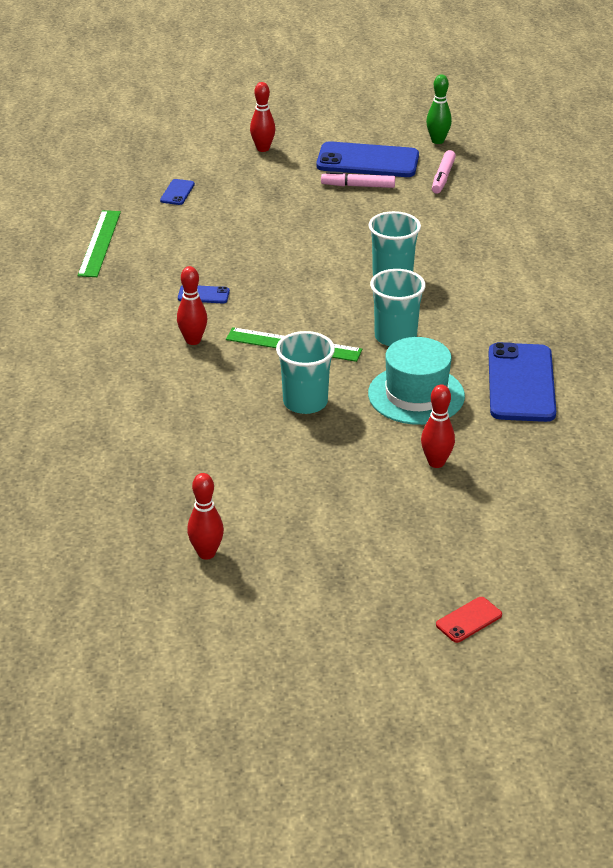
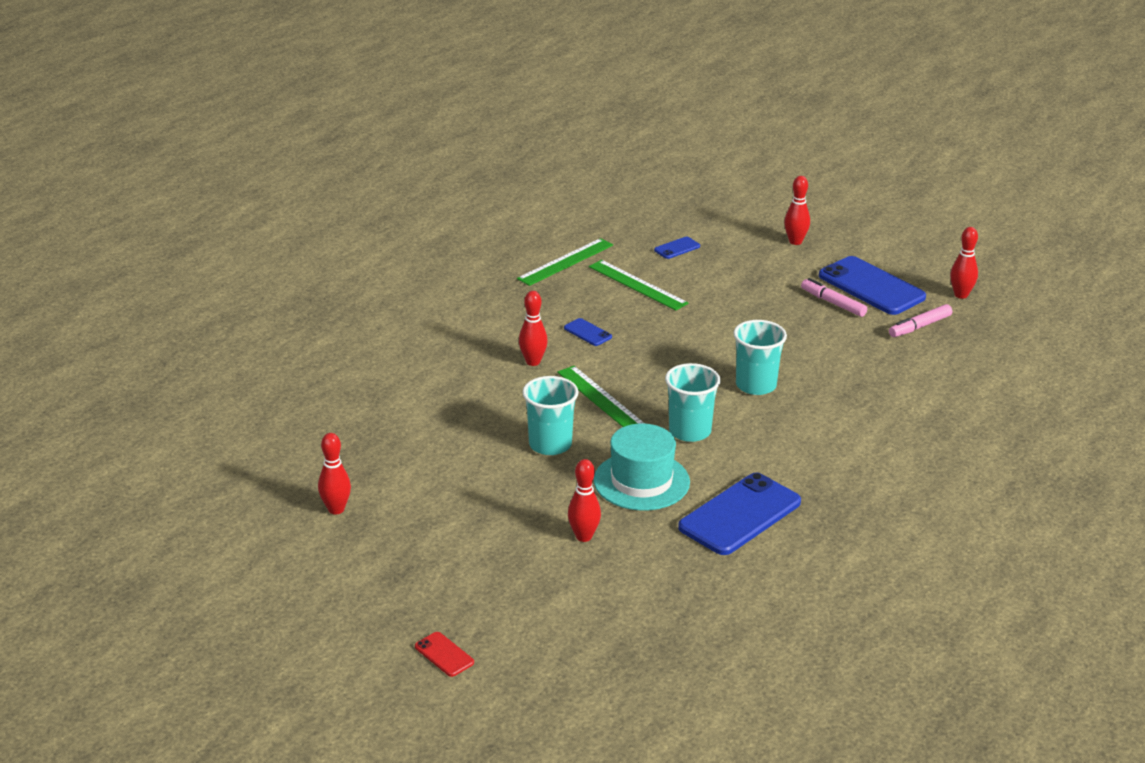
camera: 40 degrees right, 5 degrees down
green bowling pin [426,74,452,144] -> red bowling pin [950,227,978,299]
red phone [436,597,502,643] -> red phone turned 45 degrees clockwise [415,632,474,677]
none -> green ruler [589,260,689,311]

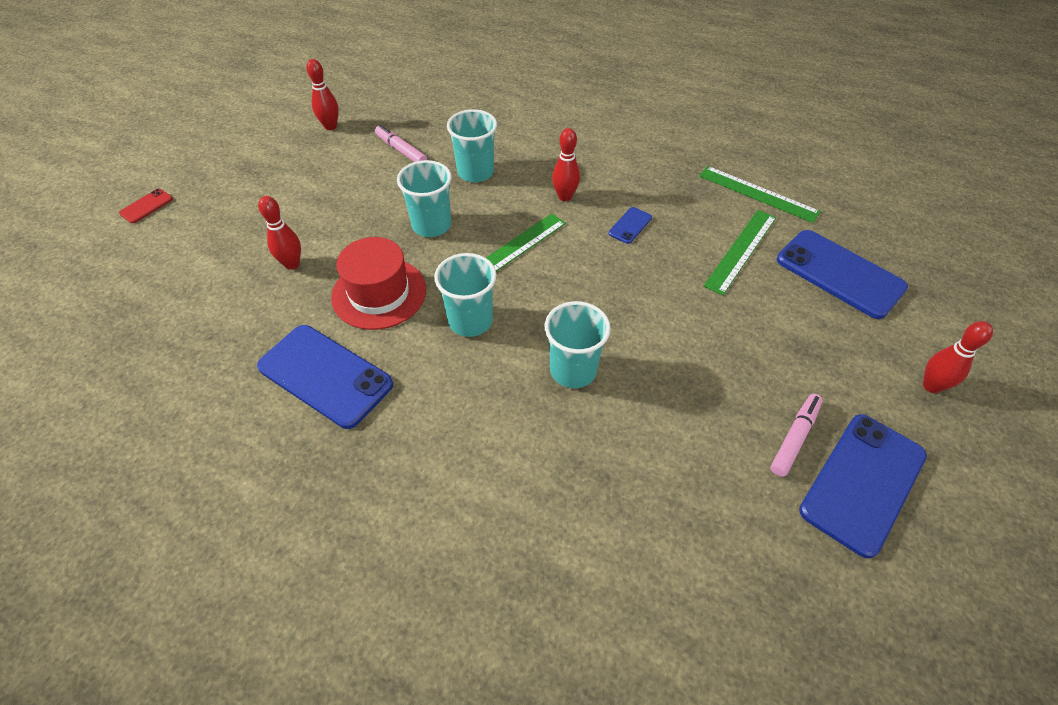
camera: 80 degrees right, 20 degrees up
turquoise hat [594,423,690,511] -> red hat [331,237,426,330]
blue phone [654,237,700,259] -> blue phone [777,230,908,319], size x2.26
pink marker [889,304,952,337] -> pink marker moved to [375,125,427,162]
red bowling pin [950,227,978,299] -> none
none -> turquoise cup [447,109,497,182]

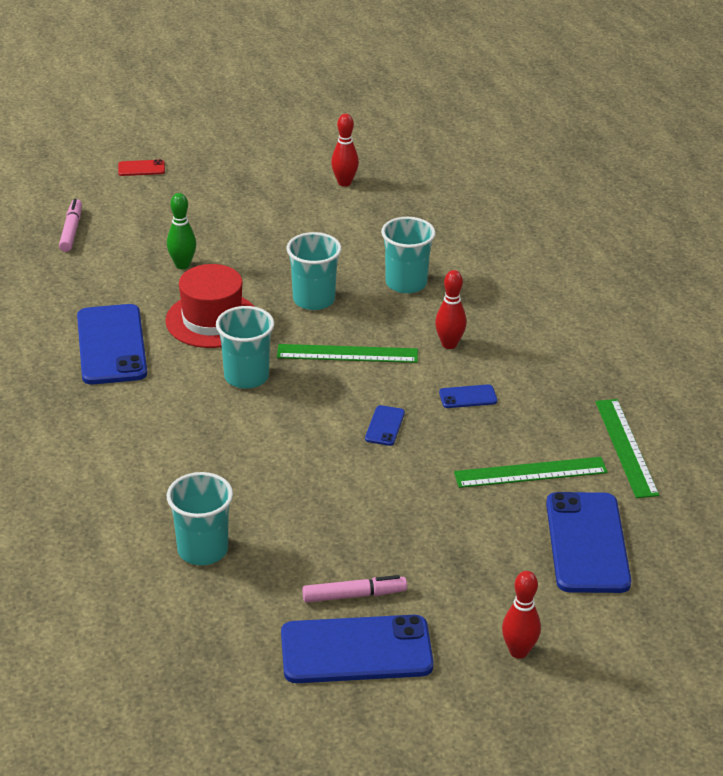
camera: 45 degrees right, 15 degrees down
red bowling pin [258,196,301,270] -> green bowling pin [167,193,196,269]
pink marker [375,125,427,162] -> pink marker moved to [59,199,82,252]
turquoise cup [545,301,611,388] -> turquoise cup moved to [167,472,233,565]
none -> blue phone [365,405,405,446]

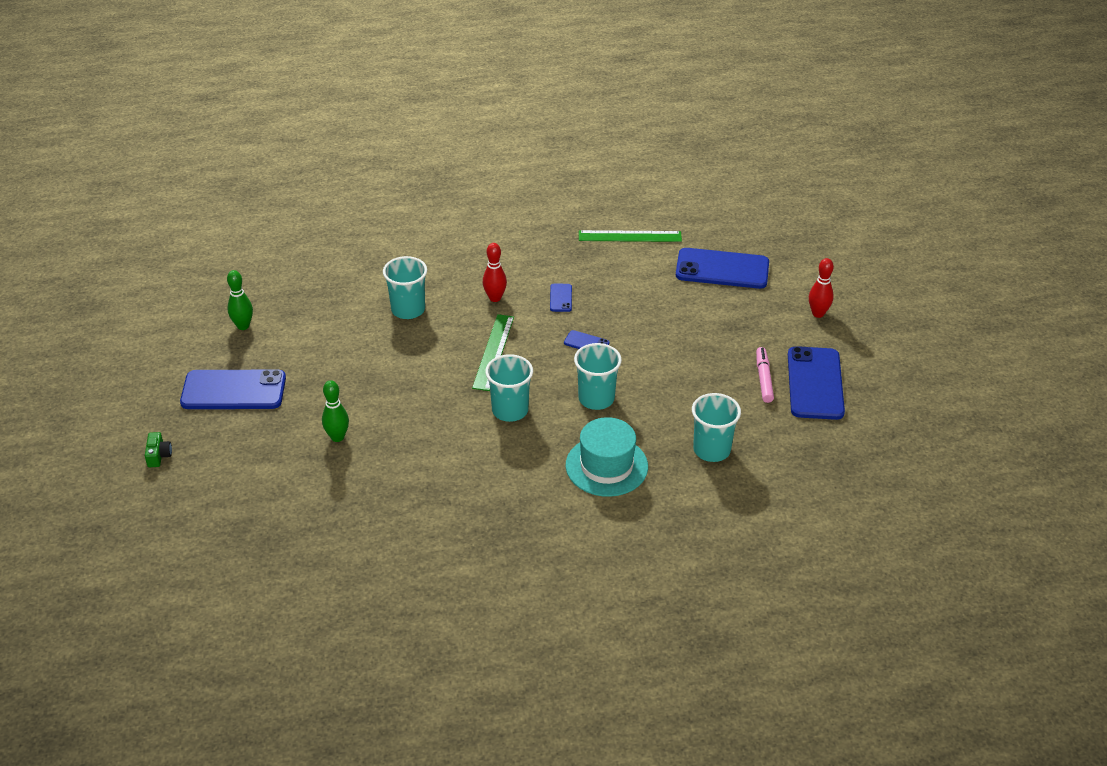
camera: 80 degrees left, 5 degrees up
pink marker [59,199,82,252] -> none
blue phone [77,304,147,384] -> blue phone moved to [180,369,286,409]
red phone [118,159,165,176] -> green camera [145,432,172,467]
red hat [165,264,255,348] -> none
turquoise cup [286,232,342,310] -> turquoise cup moved to [574,343,622,410]
red bowling pin [331,114,359,187] -> green bowling pin [227,270,253,330]
green ruler [454,457,608,488] -> none
none -> turquoise hat [566,417,648,497]

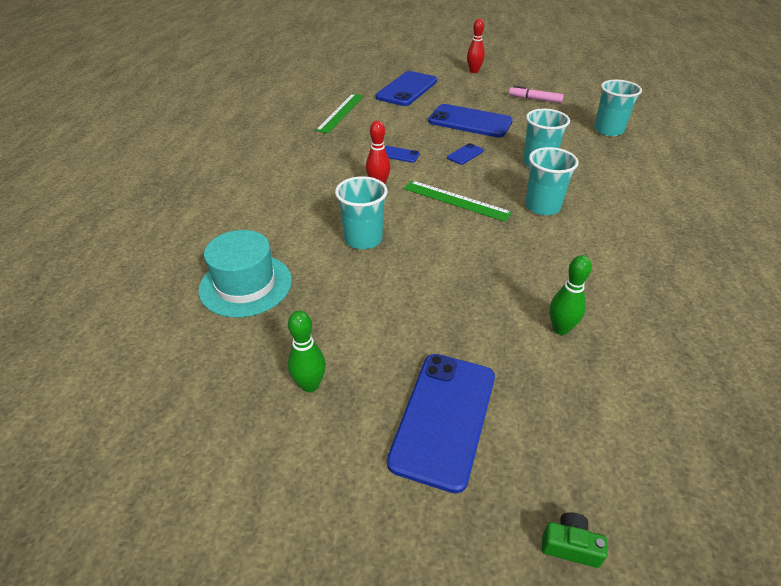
camera: 70 degrees left, 0 degrees up
turquoise hat [566,417,648,497] -> turquoise hat moved to [198,230,292,318]
blue phone [788,346,845,420] -> blue phone moved to [428,104,513,138]

